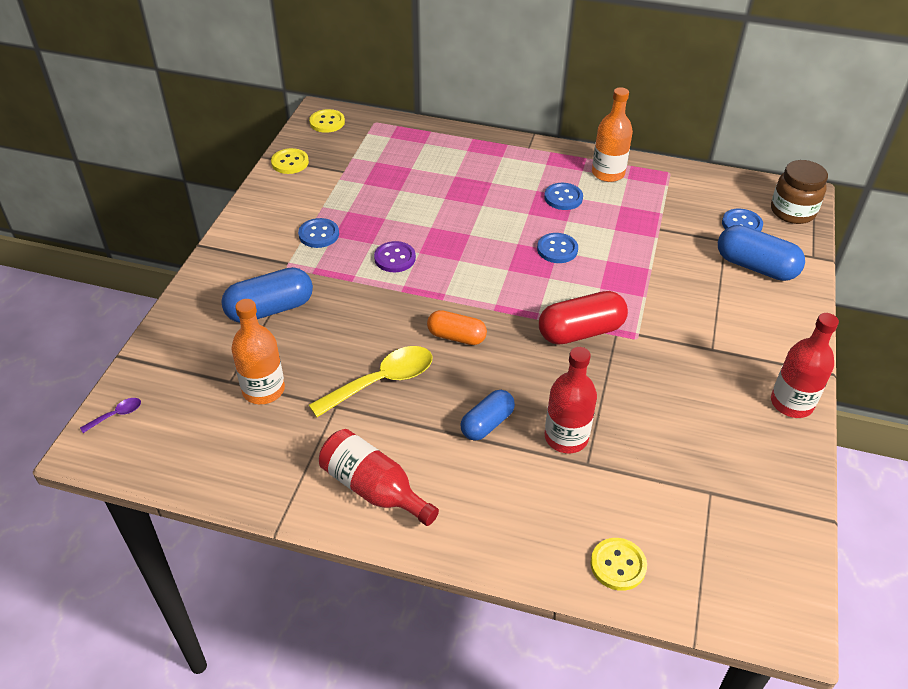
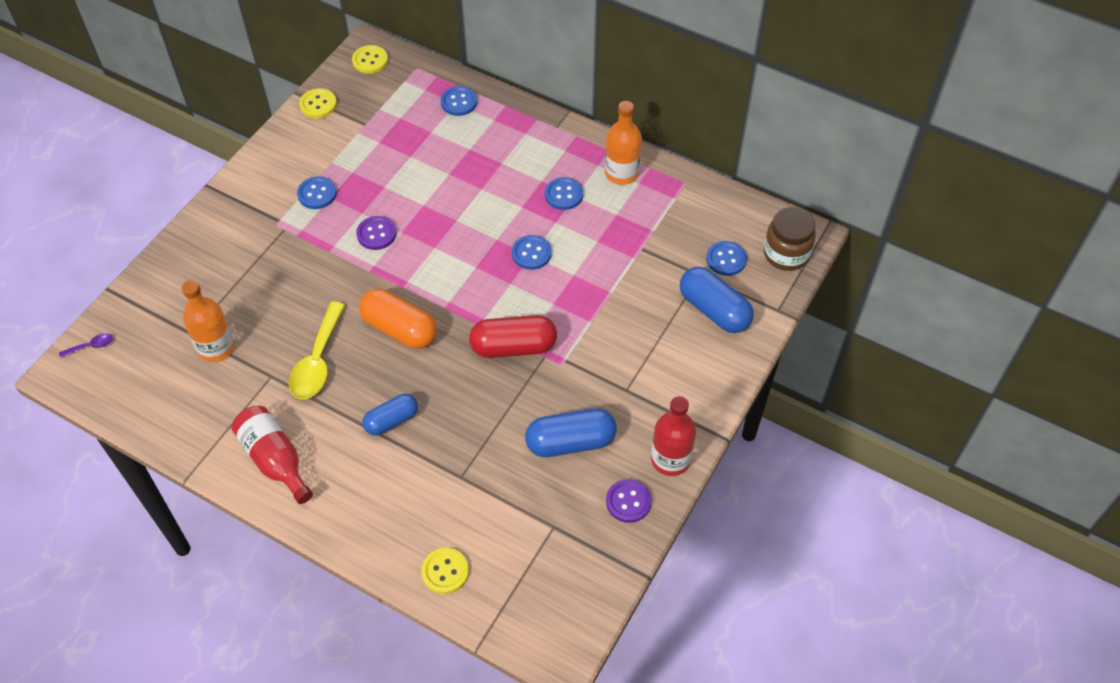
camera: 15 degrees right, 10 degrees up
blue capsule [221,267,313,323] -> blue capsule moved to [525,408,617,457]
yellow spoon [309,346,433,417] -> yellow spoon turned 120 degrees clockwise [289,302,345,399]
orange capsule [427,310,487,345] -> orange capsule [359,289,437,349], size x1.53
red bottle [545,347,597,453] -> none
none -> blue button [441,86,477,116]
none -> purple button [606,479,652,523]

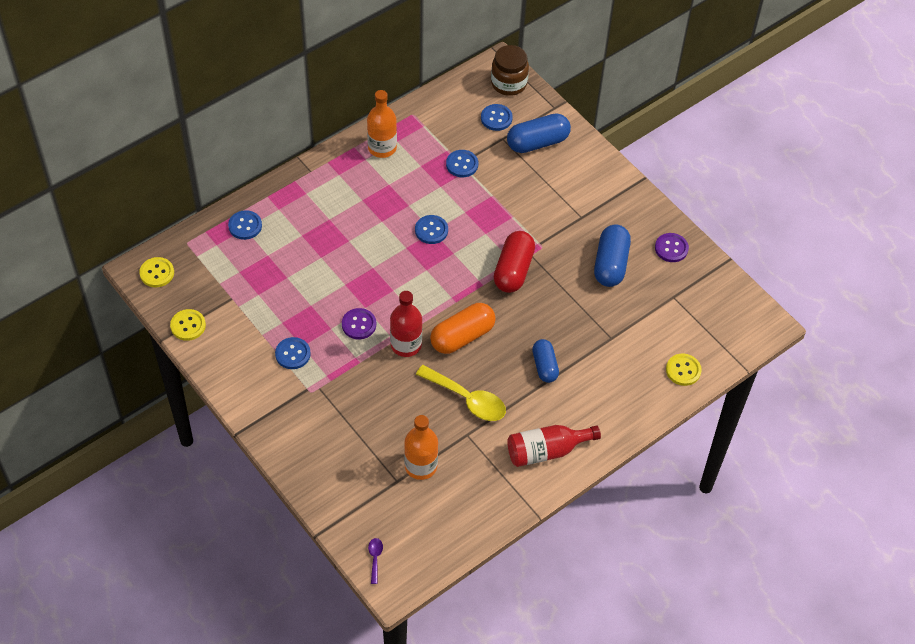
camera: 70 degrees left, 0 degrees up
blue button [545,177,583,210] -> blue button moved to [446,150,478,177]
red bottle [651,396,696,476] -> red bottle moved to [390,291,422,357]

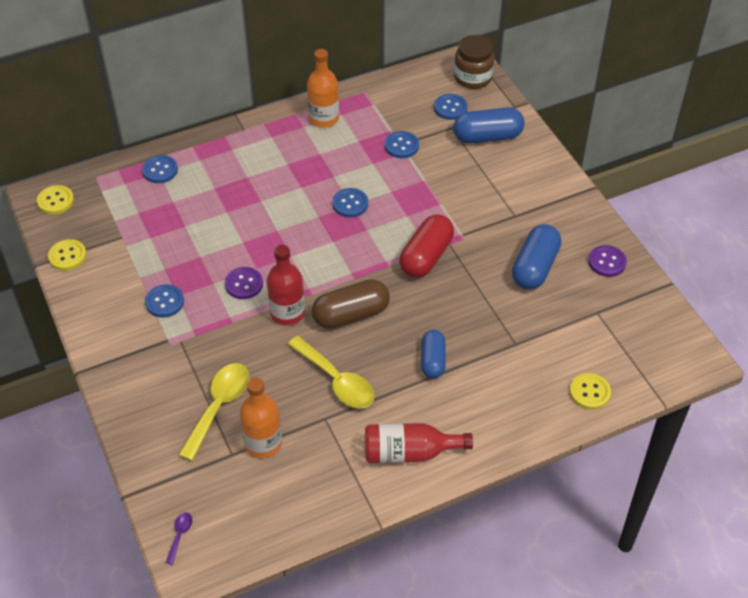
camera: 15 degrees right, 5 degrees down
orange capsule [430,303,496,354] -> brown capsule [312,279,390,329]
none -> yellow spoon [179,363,250,461]

